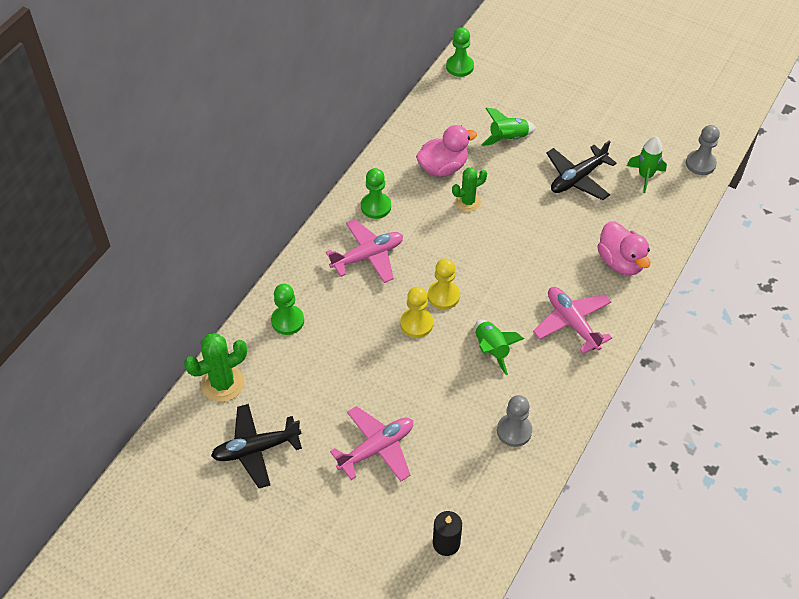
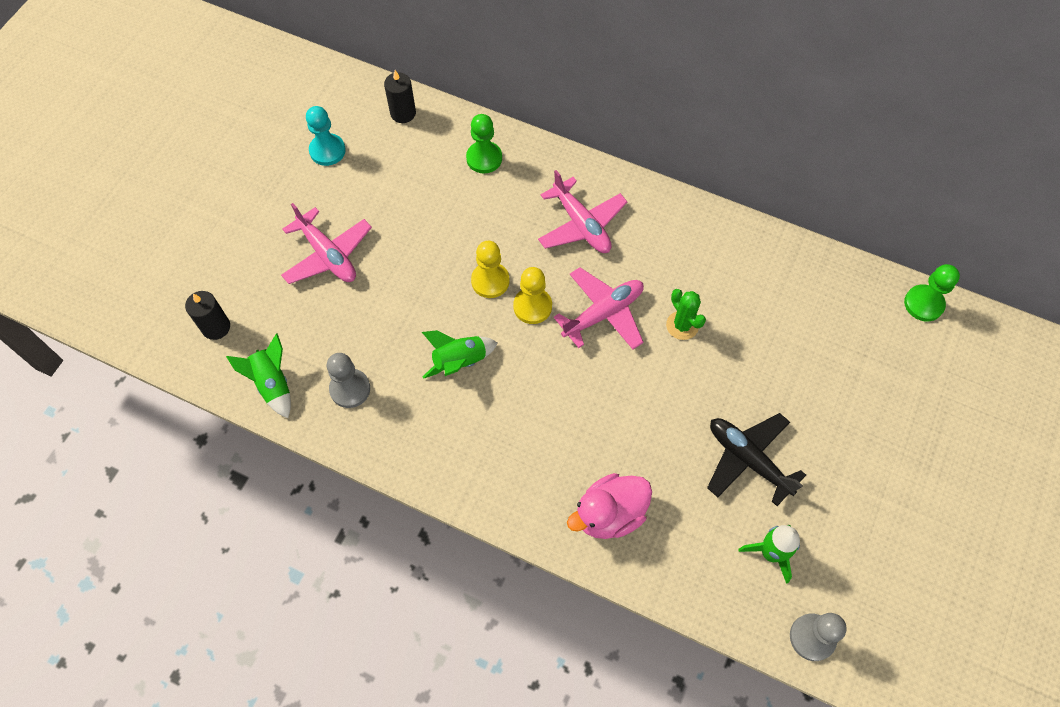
camera: 85 degrees right, 10 degrees up
green cactus [184,333,247,402] -> black candle [384,70,416,123]
black plane [211,404,302,488] -> turquoise pawn [306,106,346,166]
green pawn [361,168,391,219] -> none
pink duck [416,125,477,177] -> none
green rocket [481,108,536,146] -> green rocket moved to [226,333,291,418]
pink plane [533,287,612,354] -> pink plane moved to [553,267,644,350]

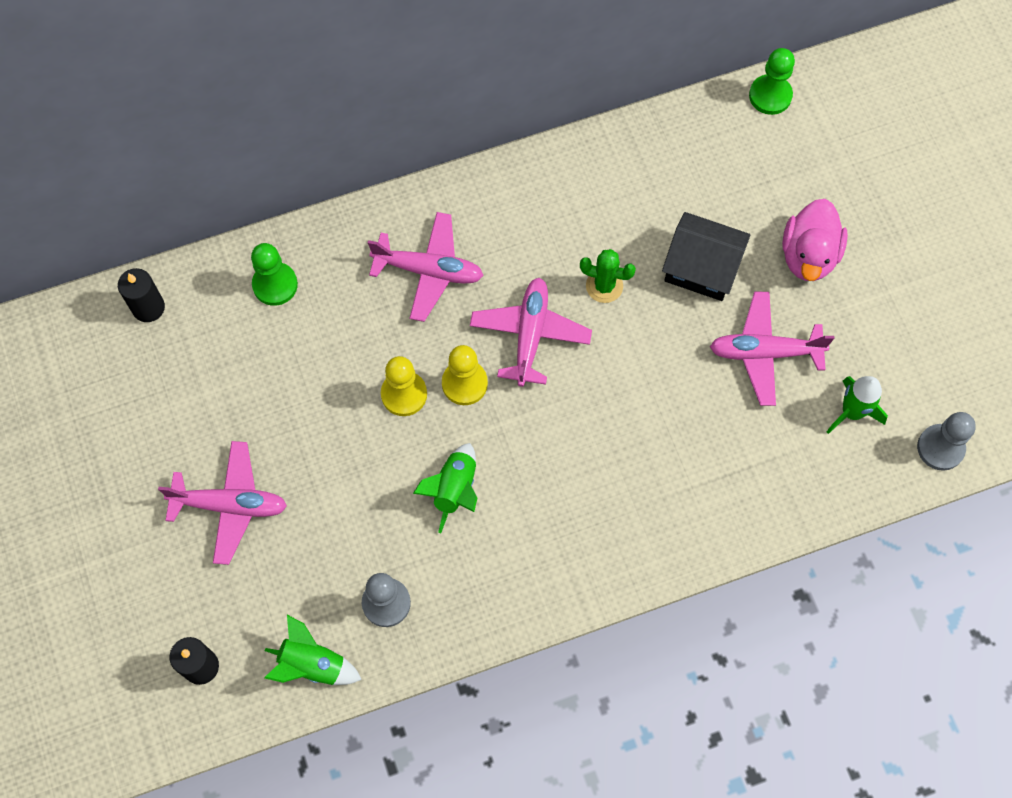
camera: 45 degrees left, 5 degrees up
turquoise pawn [306,106,346,166] -> none
pink duck [567,473,652,539] -> pink duck moved to [782,199,848,281]
black plane [707,413,806,506] -> pink plane [710,292,834,406]
none -> black house [662,212,751,301]

